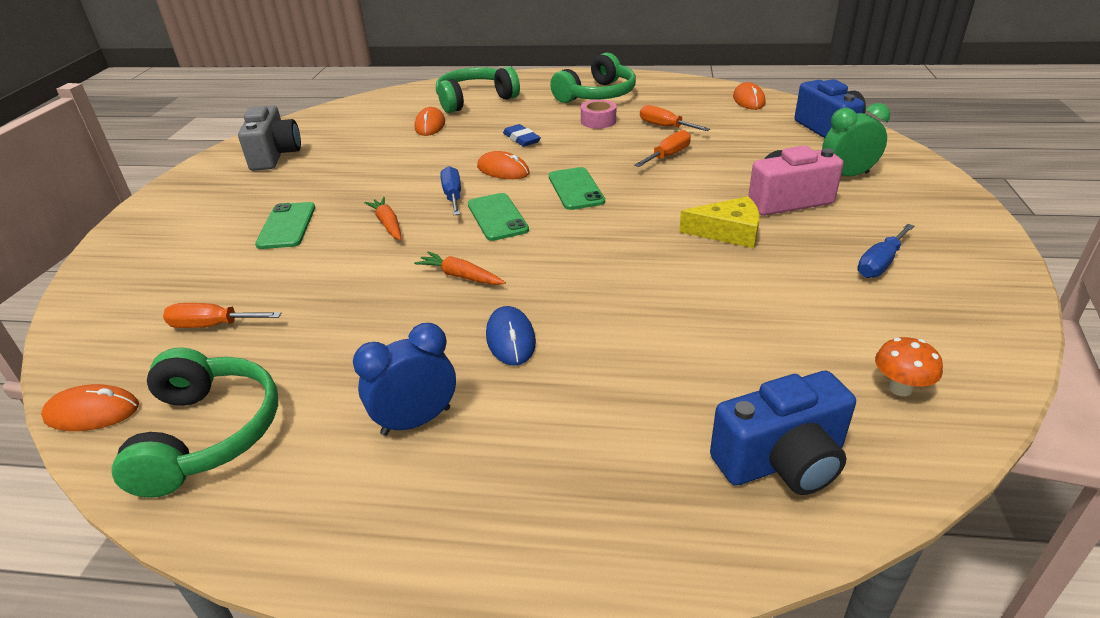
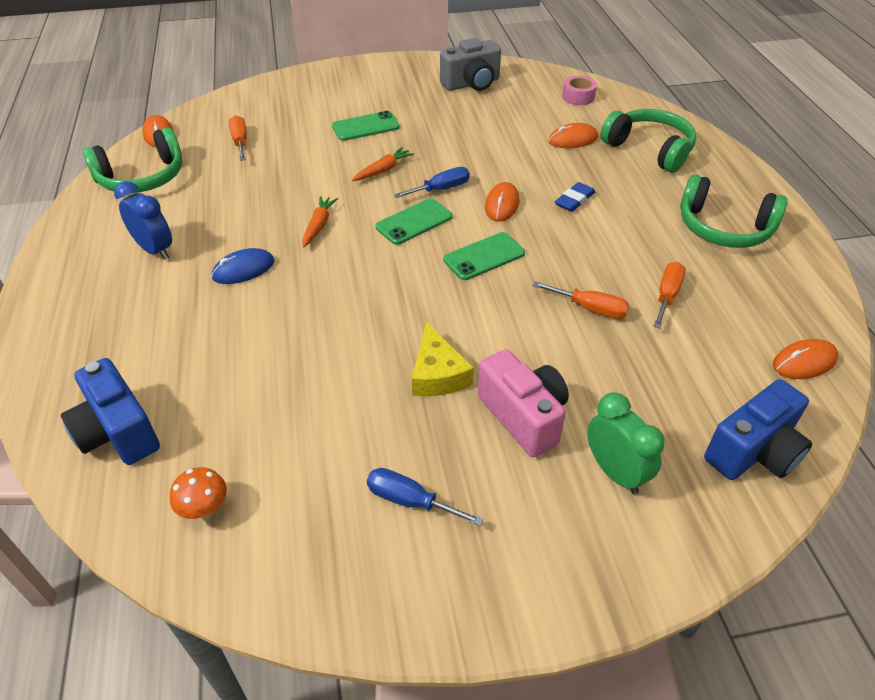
camera: 70 degrees right, 10 degrees up
pink tape [581,100,616,129] -> pink tape moved to [562,76,597,105]

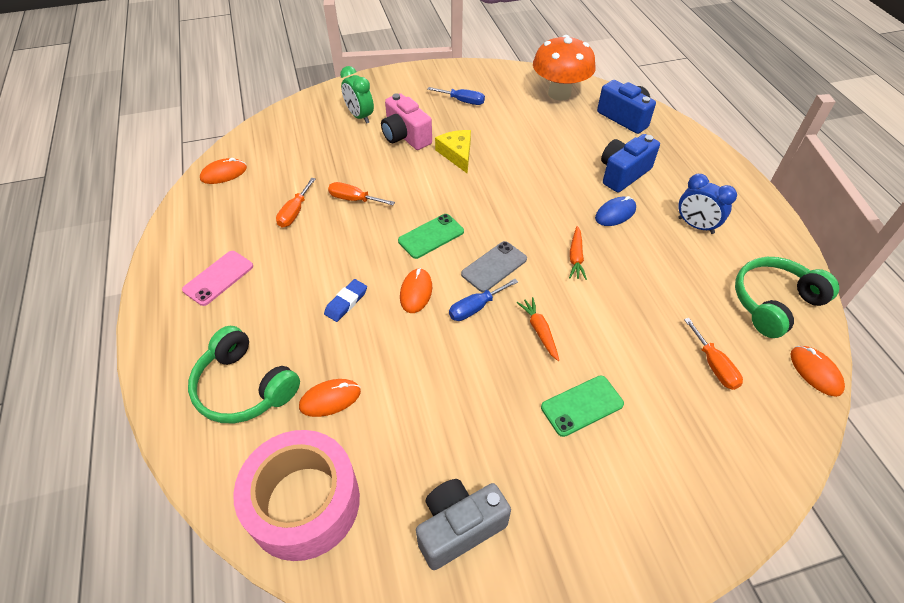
camera: 175 degrees right, 5 degrees up
orange mushroom [170,467,227,519] -> orange mushroom [533,35,596,101], size x2.33
orange carrot [352,147,414,181] -> orange carrot turned 120 degrees clockwise [517,297,559,361]
green phone [375,198,453,245] -> grey phone [461,241,527,292]
pink tape [562,76,597,105] -> pink tape [233,430,360,561], size x2.38
green headphones [680,174,788,248] -> pink phone [182,251,253,306]
blue camera [704,379,812,480] -> blue camera moved to [601,134,660,193]

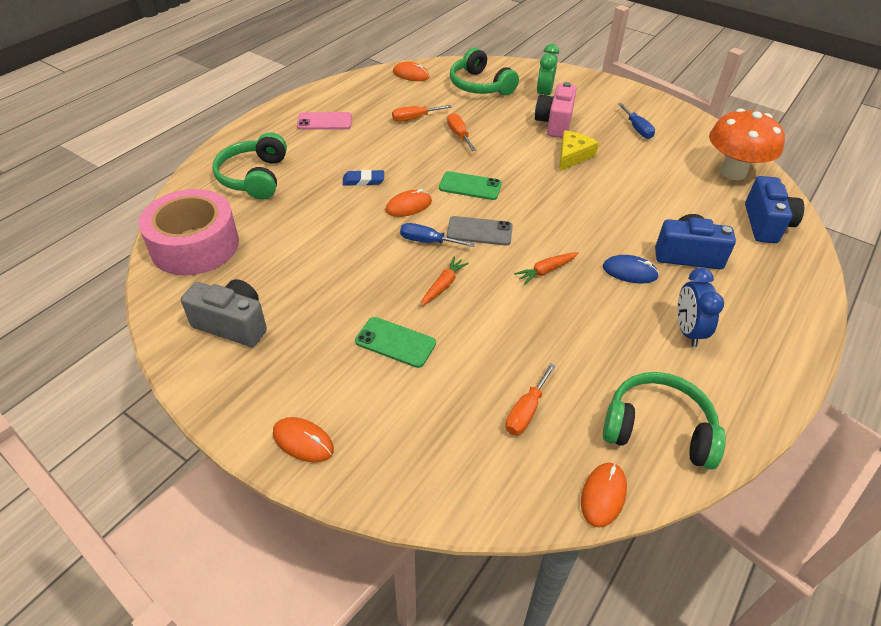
camera: 50 degrees right, 5 degrees down
orange mouse [299,379,361,417] -> orange mouse moved to [273,417,334,463]
none -> green headphones [450,48,519,95]

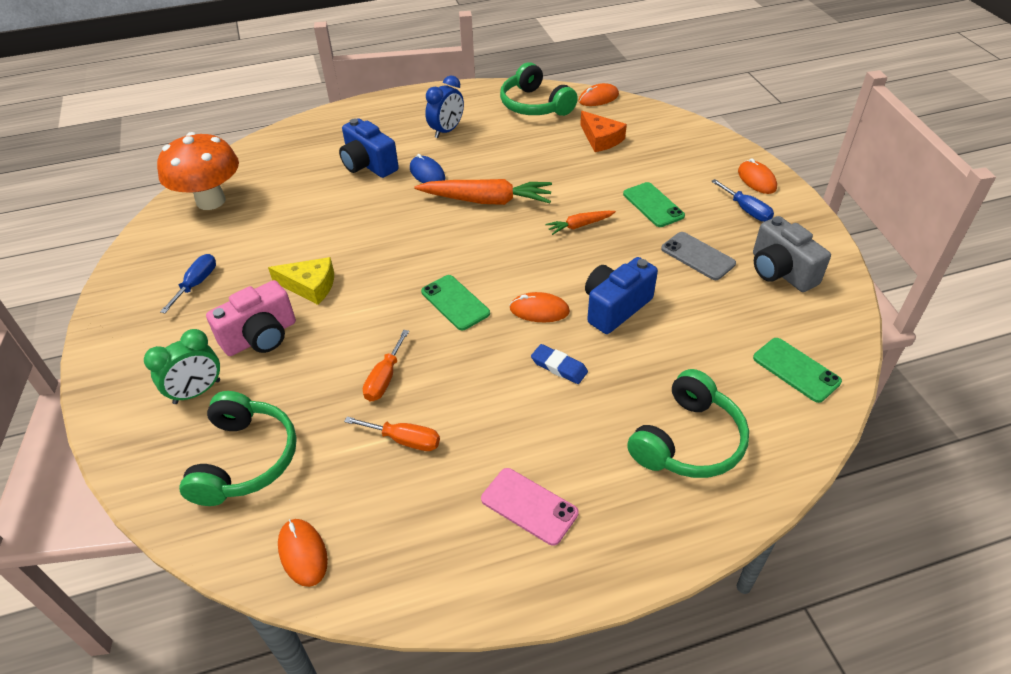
camera: 140 degrees left, 0 degrees up
pink tape [139,189,239,275] -> green phone [753,338,842,403]
blue screwdriver [400,223,475,247] -> blue screwdriver moved to [711,179,774,222]
grey phone [447,216,513,246] -> grey phone moved to [661,232,736,280]
orange screwdriver [506,363,556,435] -> orange cheese [580,111,627,152]
orange carrot [514,252,578,285] -> orange carrot [414,179,552,205], size x1.94
yellow cheese [559,130,599,171] -> yellow cheese turned 150 degrees counterclockwise [268,257,334,305]
blue camera [745,176,804,243] -> blue camera moved to [585,257,658,334]

